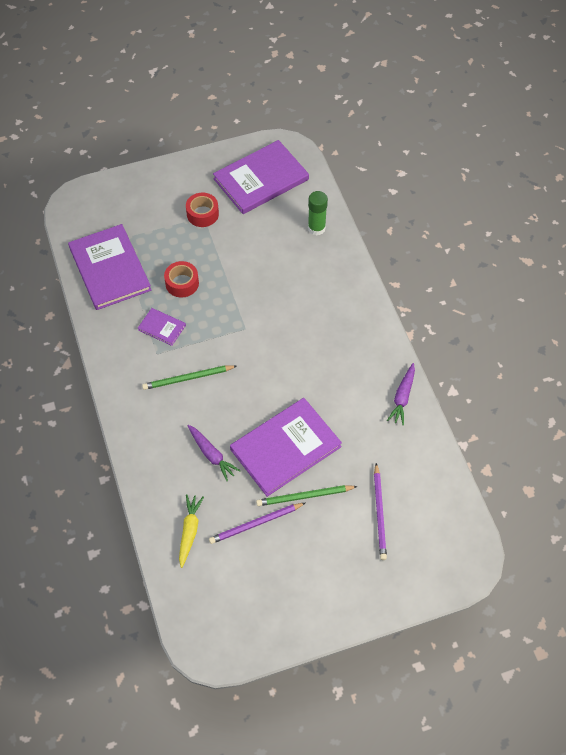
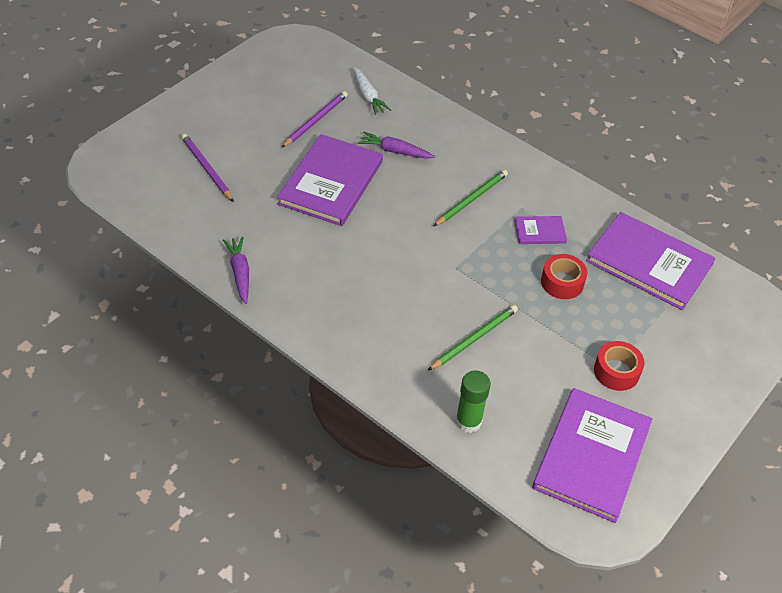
camera: 145 degrees right, 10 degrees down
yellow carrot [179,494,204,568] -> white carrot [353,67,391,115]
green pencil [256,485,358,506] -> green pencil moved to [427,305,518,371]

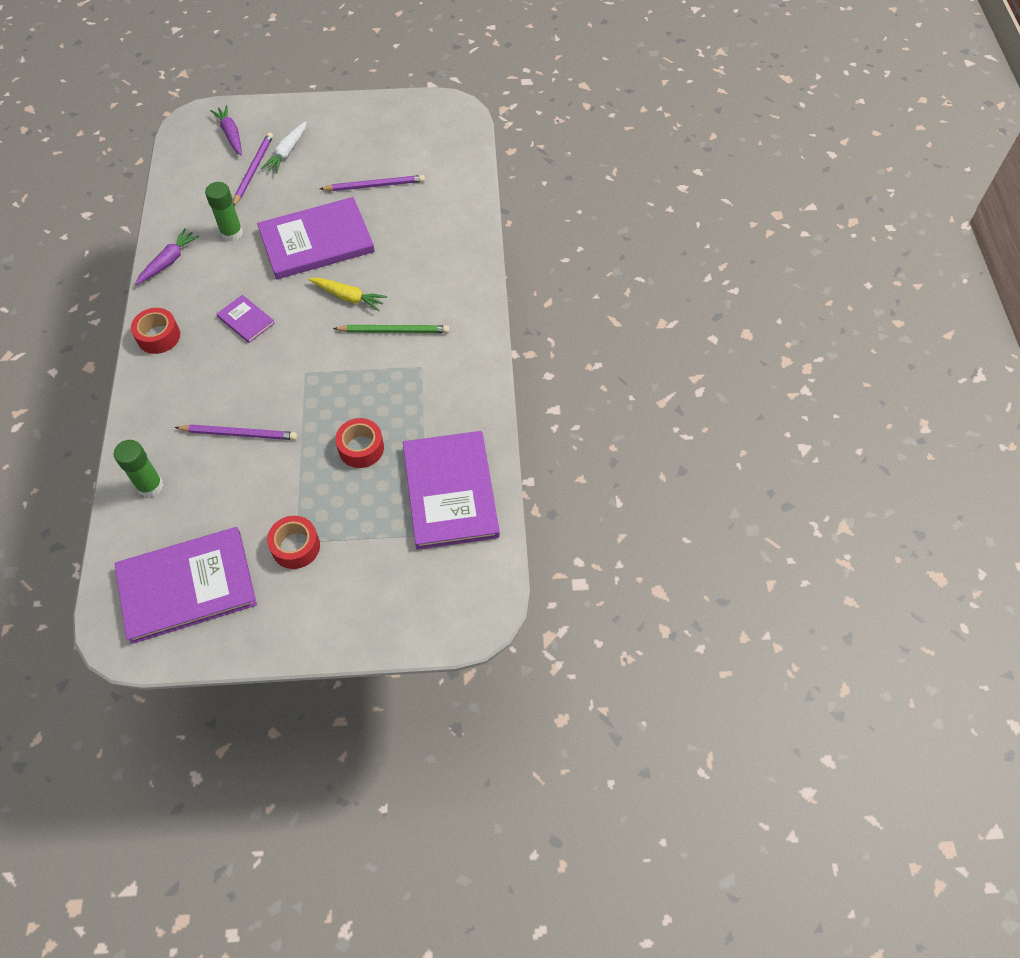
camera: 50 degrees right, 10 degrees up
white carrot [353,67,391,115] -> white carrot moved to [261,121,306,173]
purple carrot [358,132,435,159] -> purple carrot moved to [210,105,242,155]
green pencil [427,305,518,371] -> purple pencil [175,424,297,440]
purple book [514,216,567,244] -> purple book moved to [217,295,275,343]
none -> red tape [131,308,180,354]
none -> green glue stick [205,182,243,242]
none -> yellow carrot [309,277,387,311]

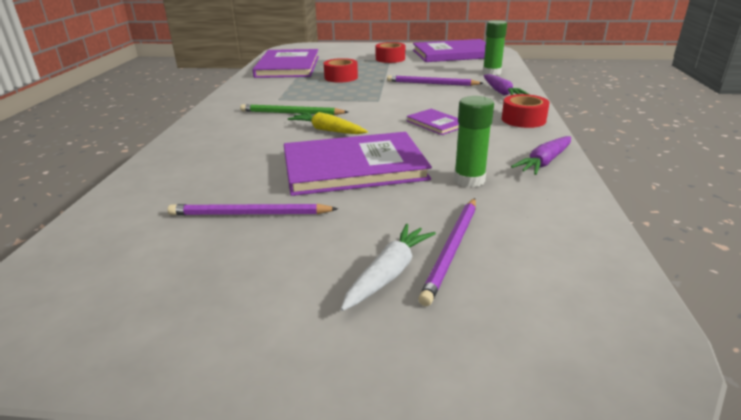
camera: 170 degrees left, 30 degrees down
purple carrot [210,105,242,155] -> purple carrot moved to [483,74,529,95]

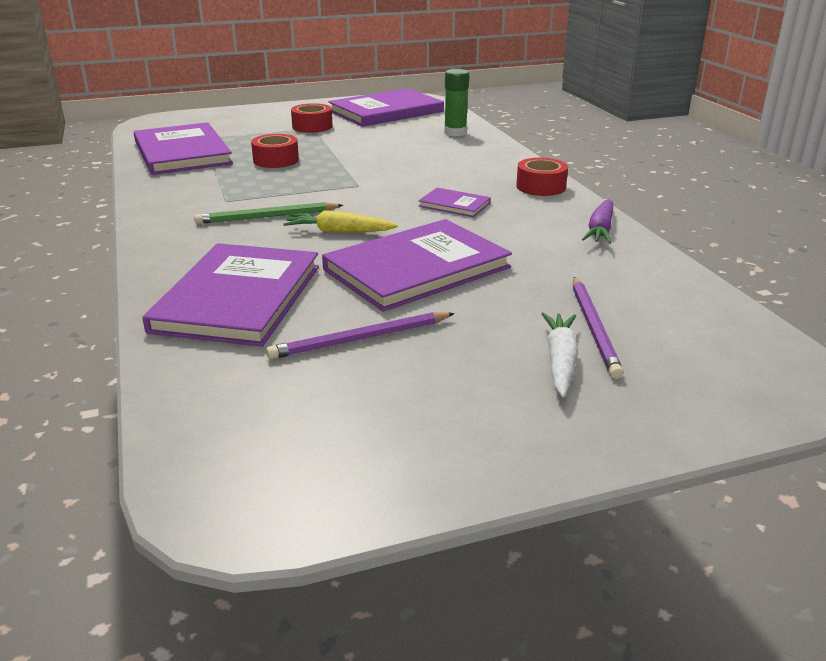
camera: 25 degrees left, 0 degrees up
purple pencil [387,75,483,86] -> none
green glue stick [454,96,494,187] -> none
purple carrot [483,74,529,95] -> none
none -> purple book [142,243,319,347]

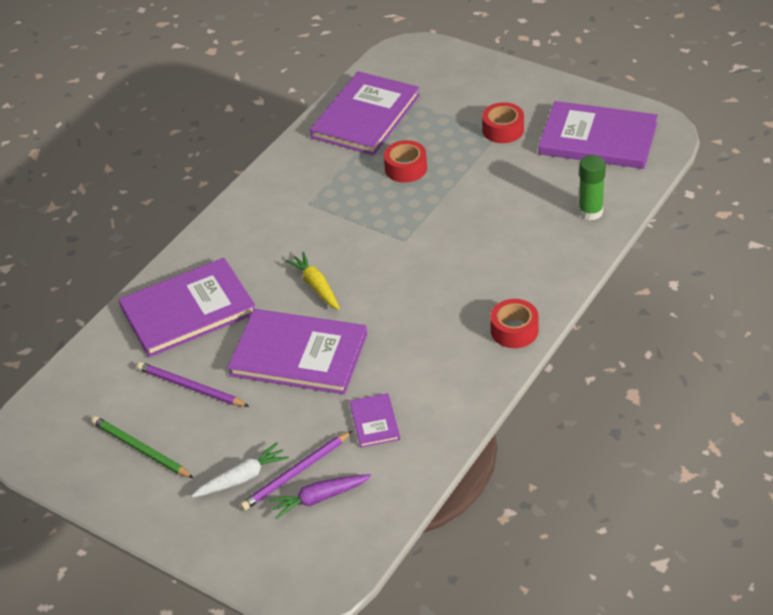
camera: 55 degrees right, 15 degrees up
green pencil [194,202,343,224] -> green pencil moved to [91,416,194,478]
purple book [419,188,491,217] -> purple book moved to [350,393,400,448]
purple carrot [582,199,613,244] -> purple carrot moved to [268,474,371,519]

